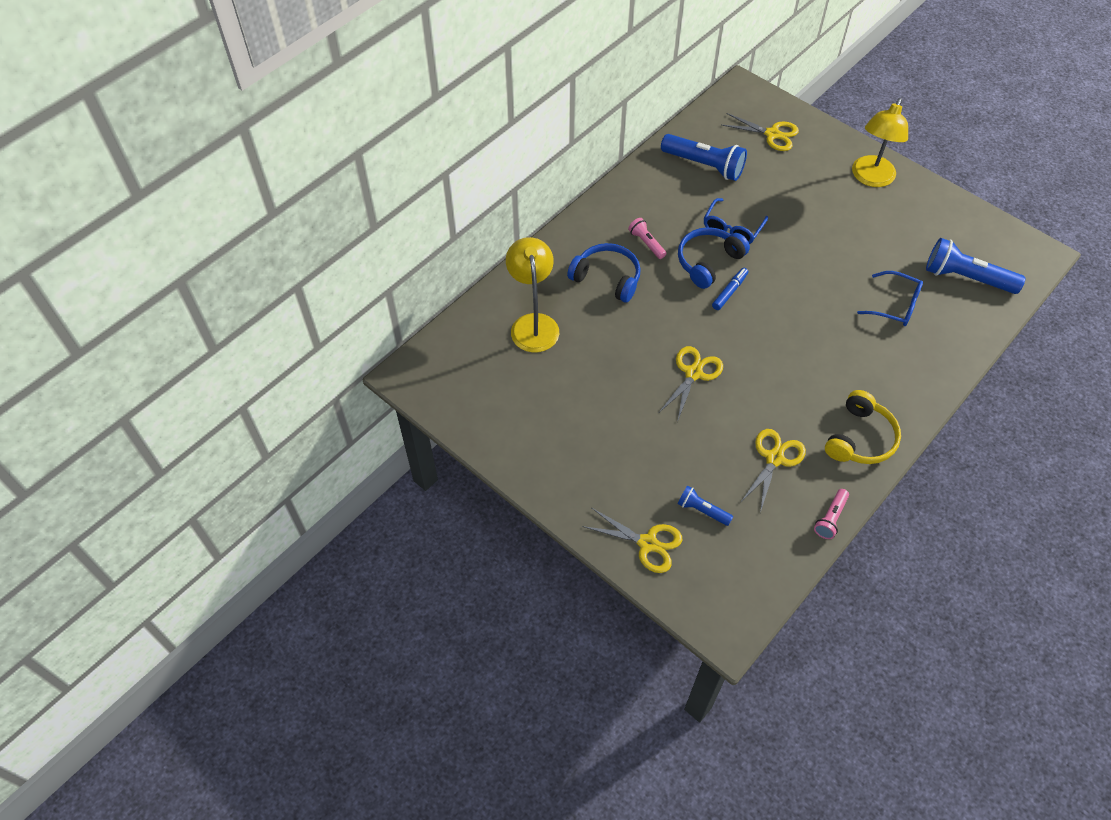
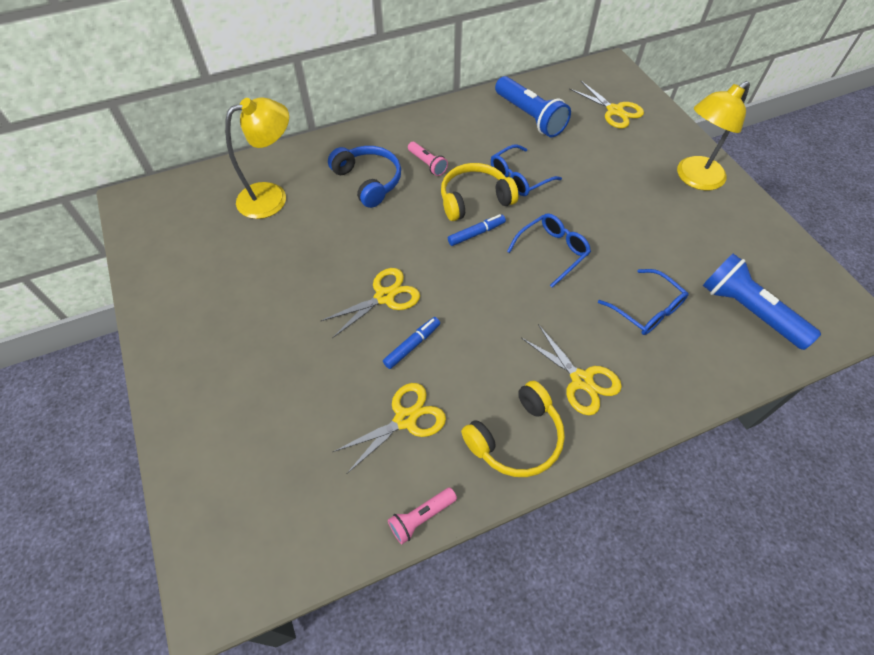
camera: 25 degrees right, 0 degrees up
yellow lamp [506,237,559,353] -> yellow lamp turned 45 degrees clockwise [225,97,289,219]
yellow scissors [582,508,682,573] -> yellow scissors moved to [521,324,622,415]
pink flashlight [628,218,666,259] -> pink flashlight turned 150 degrees clockwise [408,142,448,176]
blue flashlight [677,485,733,526] -> none
blue headphones [678,227,750,289] -> yellow headphones [441,163,519,221]
none -> blue marker [383,317,440,369]
none -> blue glasses [507,214,591,288]

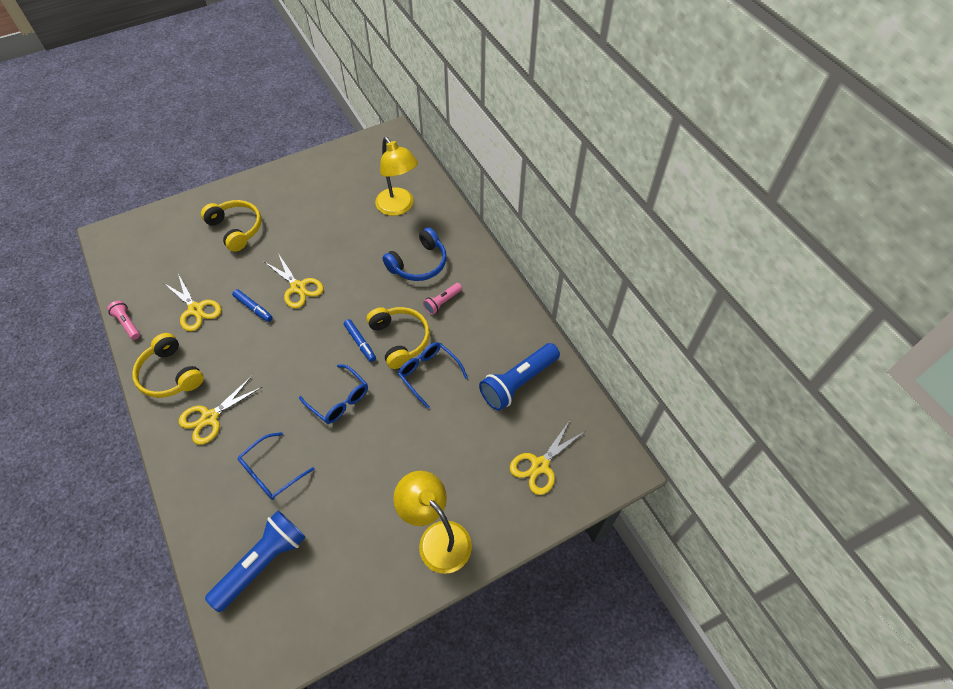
camera: 85 degrees right, 0 degrees up
none -> yellow headphones [201,200,262,252]

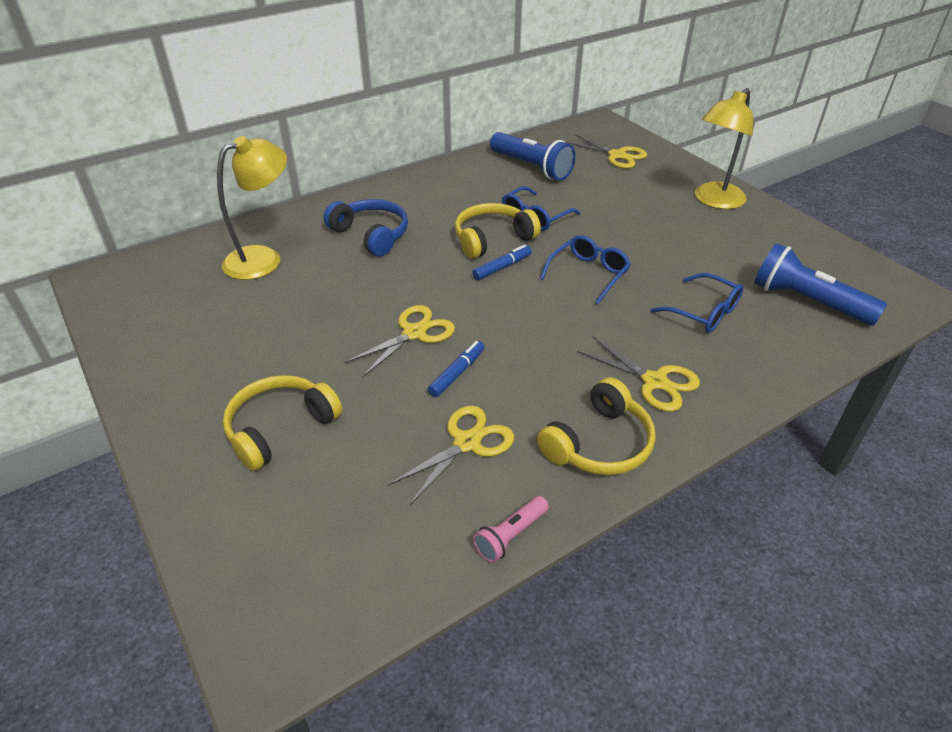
camera: 95 degrees left, 15 degrees down
pink flashlight [423,283,462,315] -> none

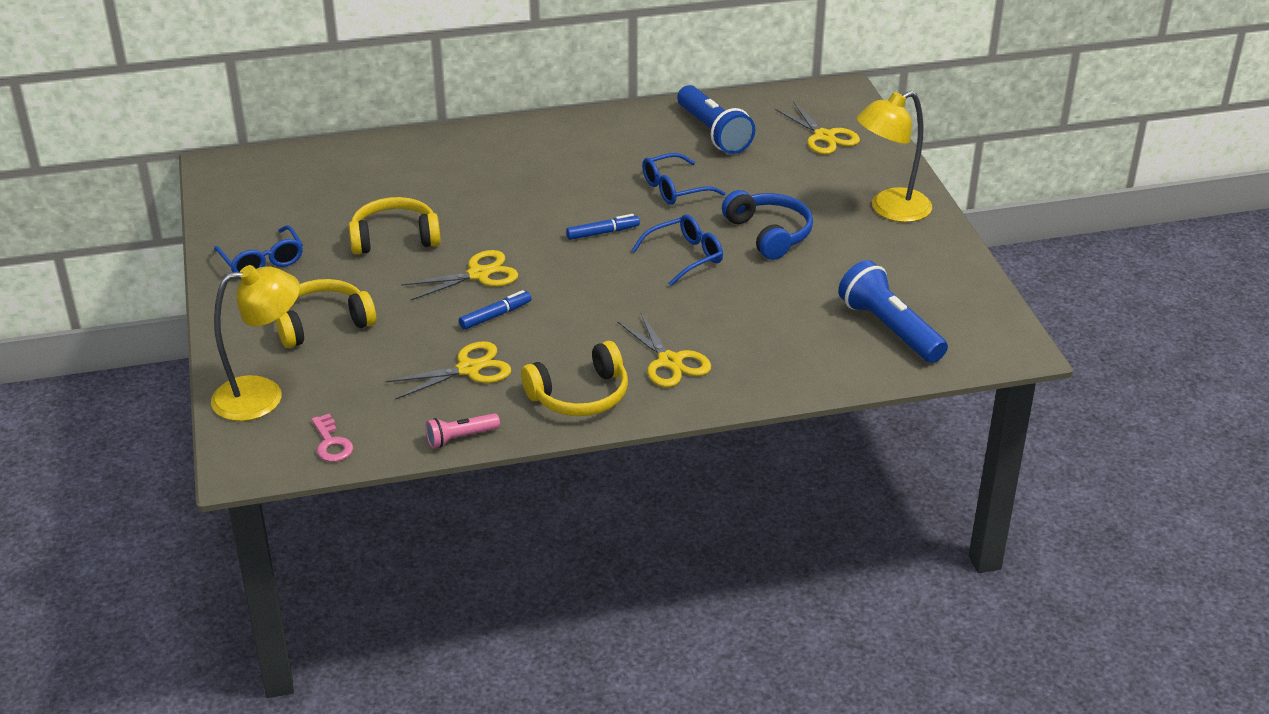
camera: 20 degrees right, 5 degrees down
yellow lamp [217,136,287,280] -> yellow lamp moved to [211,265,300,421]
blue headphones [324,199,408,256] -> blue headphones moved to [722,190,813,260]
yellow headphones [455,203,541,259] -> yellow headphones moved to [349,197,441,255]
blue glasses [650,273,743,333] -> blue glasses moved to [214,225,303,272]
none -> pink key [311,414,353,462]

